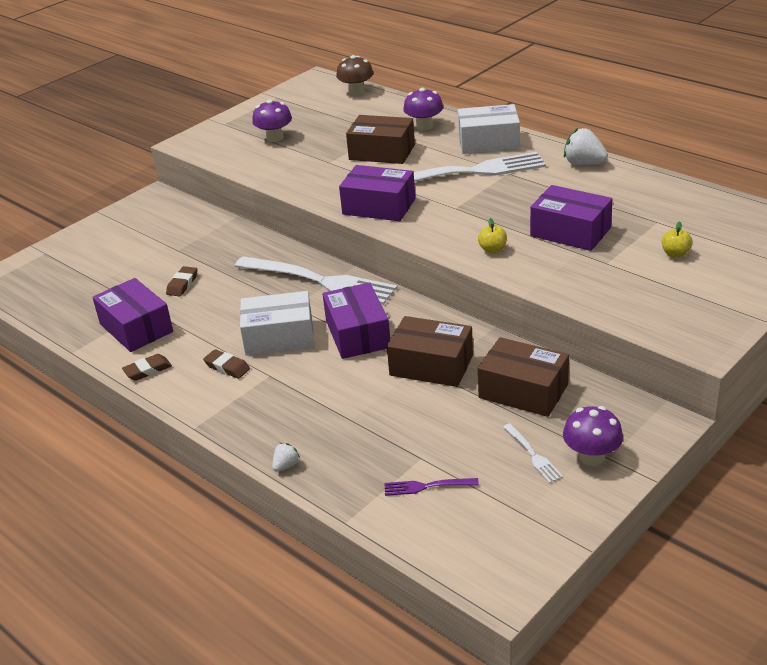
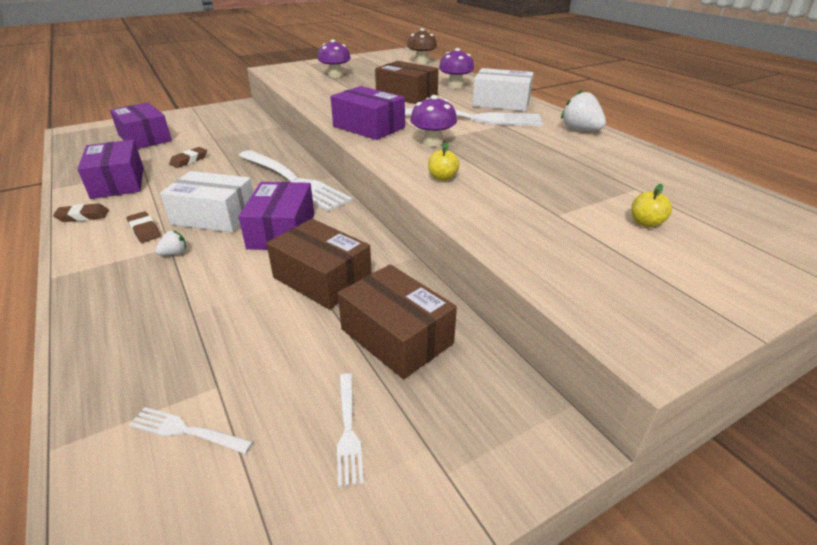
camera: 15 degrees right, 0 degrees up
white strawberry [272,443,300,472] -> white strawberry moved to [155,230,186,255]
purple fork [385,478,479,496] -> white fork [129,407,253,454]
purple box [530,185,613,251] -> purple box moved to [110,102,172,149]
purple mushroom [563,406,623,466] -> purple mushroom moved to [410,95,457,147]

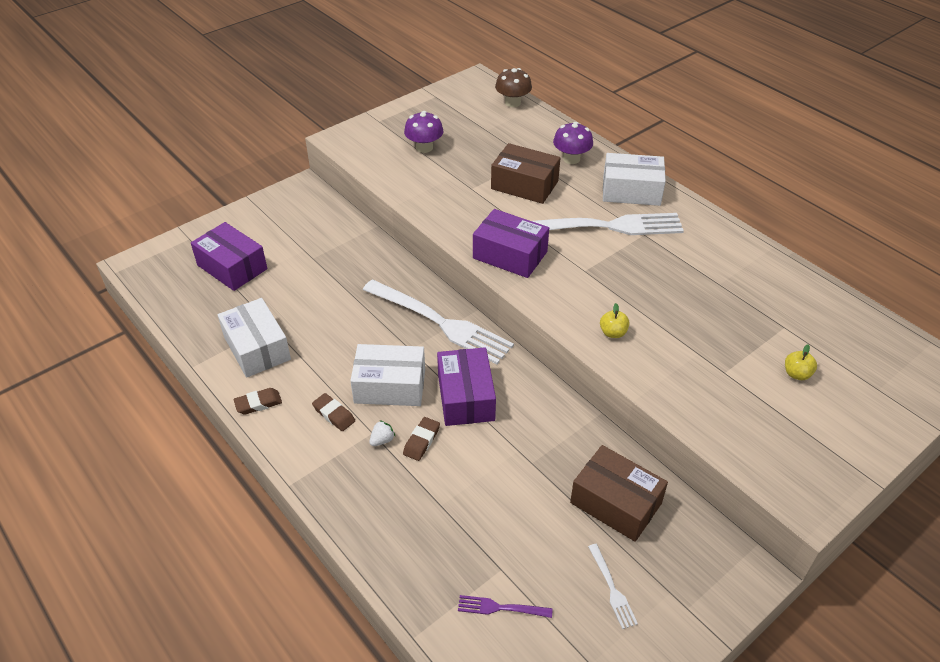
camera: 10 degrees left, 10 degrees up
purple box [77,140,143,199] -> white box [218,298,291,378]
white fork [129,407,253,454] -> purple fork [458,595,553,618]
brown eraser [169,147,207,168] -> brown eraser moved to [403,417,440,461]
brown box [266,219,372,310] -> none
purple mushroom [410,95,457,147] -> none
white strawberry [561,90,606,131] -> none

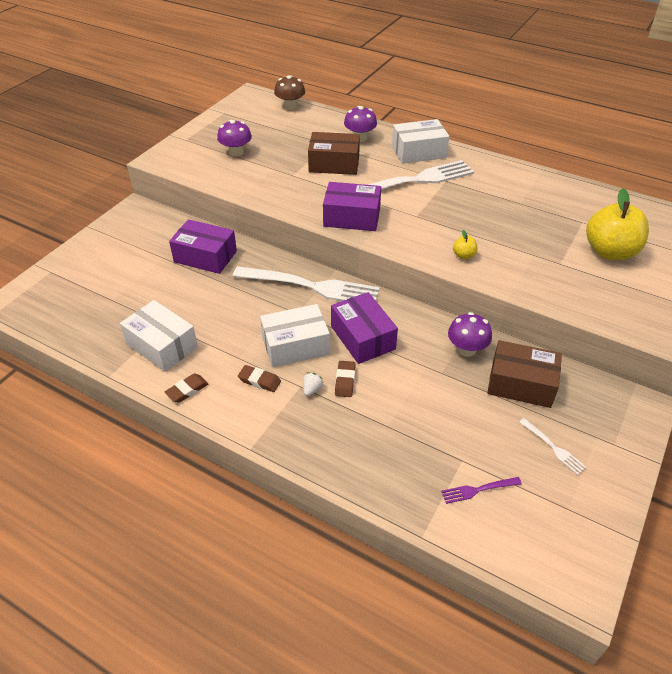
camera: 20 degrees left, 0 degrees up
purple box [191,222,267,291] -> purple box moved to [169,219,237,274]
yellow apple [785,344,817,380] -> yellow apple [586,188,649,260], size x2.39
none -> purple mushroom [448,312,492,357]

